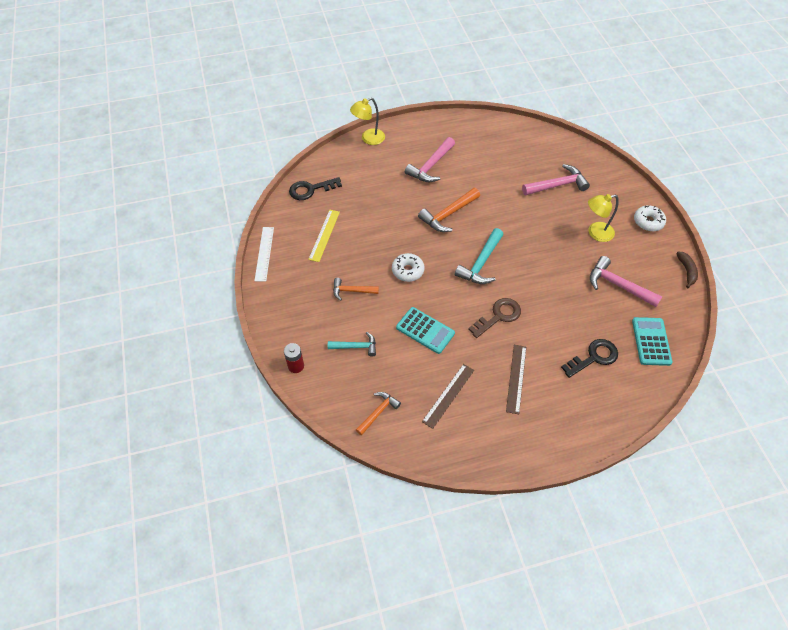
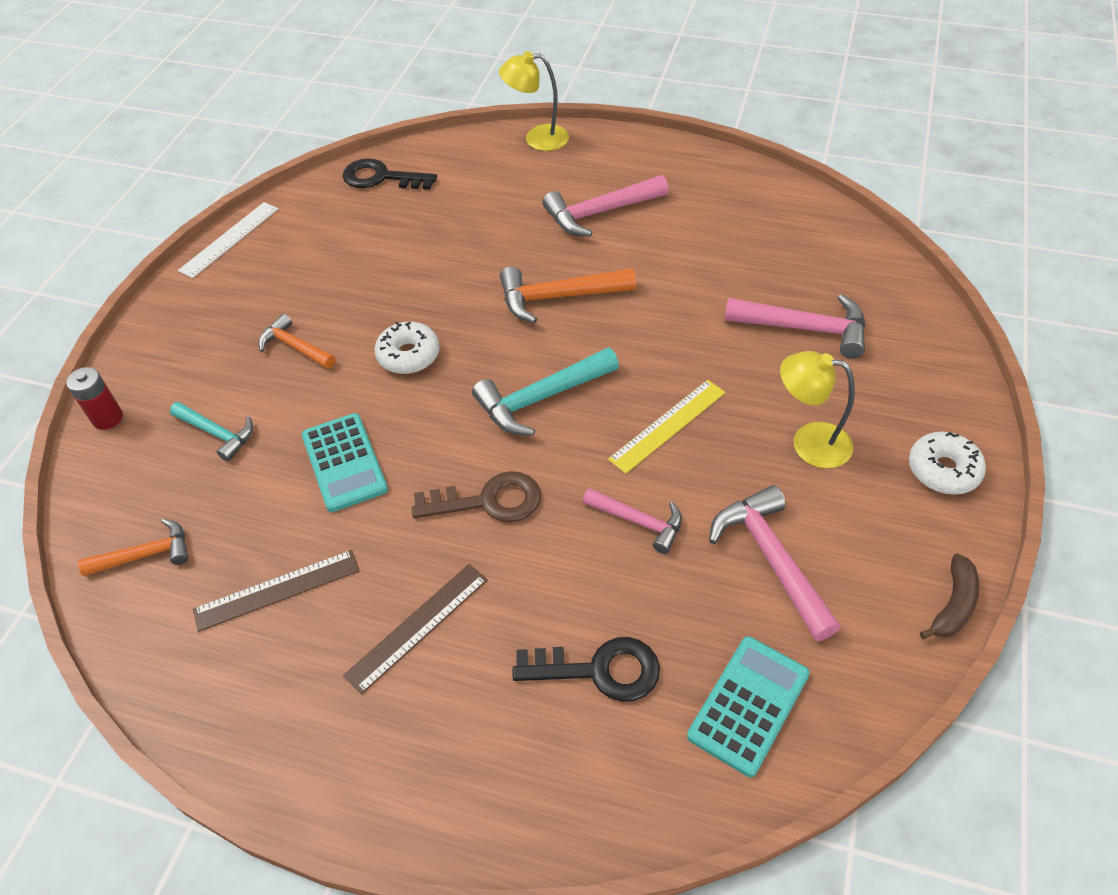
camera: 35 degrees right, 5 degrees down
yellow ruler [308,210,340,262] -> yellow ruler moved to [608,380,726,474]
none -> pink hammer [583,488,682,554]

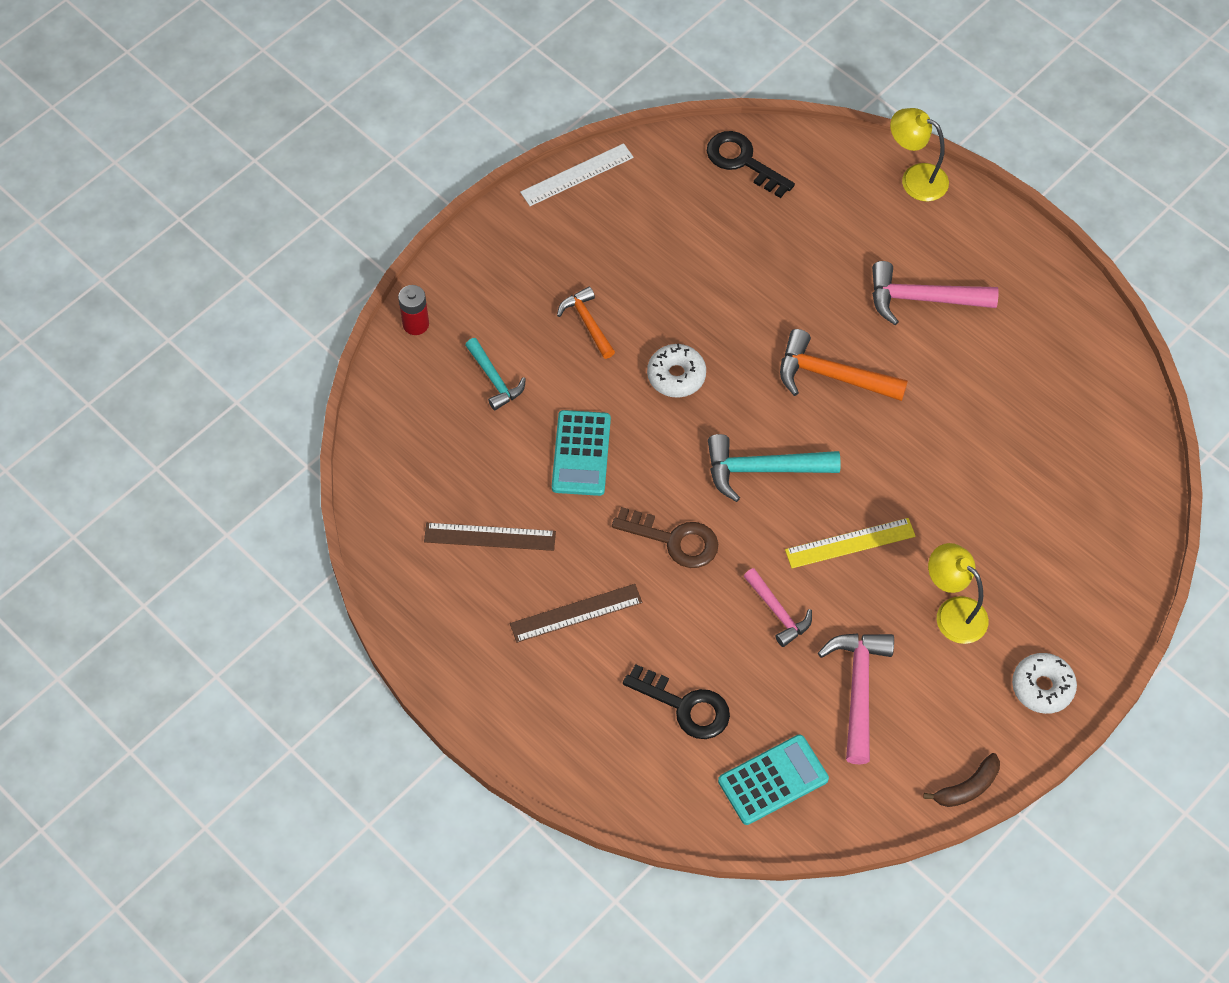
camera: 25 degrees right, 10 degrees up
orange hammer [78,518,188,576] -> none
pink hammer [724,294,866,359] -> none

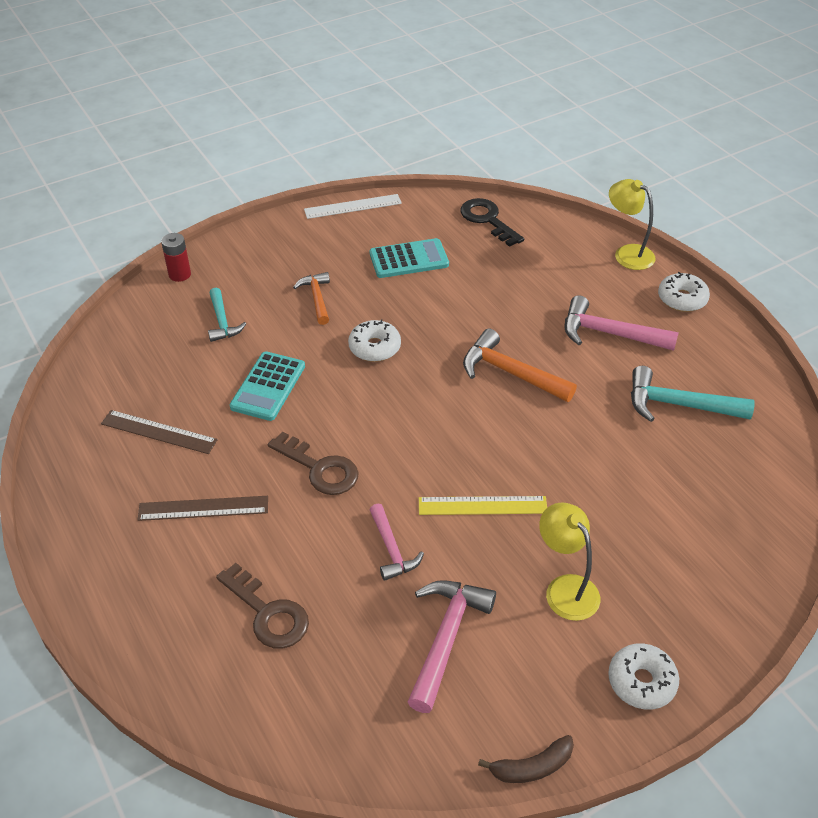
camera: 15 degrees right, 15 degrees down
black key [623,664,730,739] -> brown key [216,563,309,648]
turquoise hammer [708,434,840,502] -> turquoise hammer moved to [631,366,755,422]
turquoise calculator [718,734,829,825] -> turquoise calculator moved to [370,238,449,278]
none -> white donut [658,272,710,312]

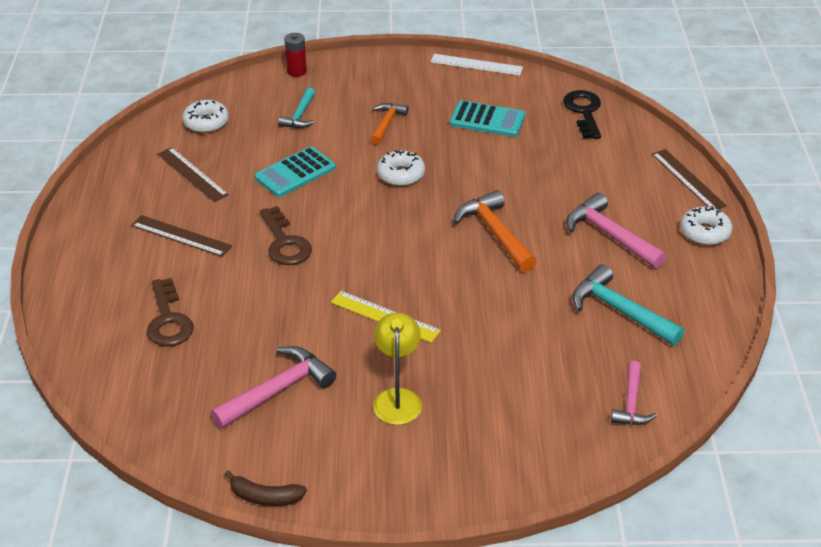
camera: 30 degrees right, 5 degrees down
pink hammer [370,504,424,581] -> pink hammer moved to [611,361,657,425]
white donut [608,643,679,710] -> white donut moved to [182,100,229,133]
yellow lamp [609,179,656,270] -> brown ruler [652,149,727,209]

